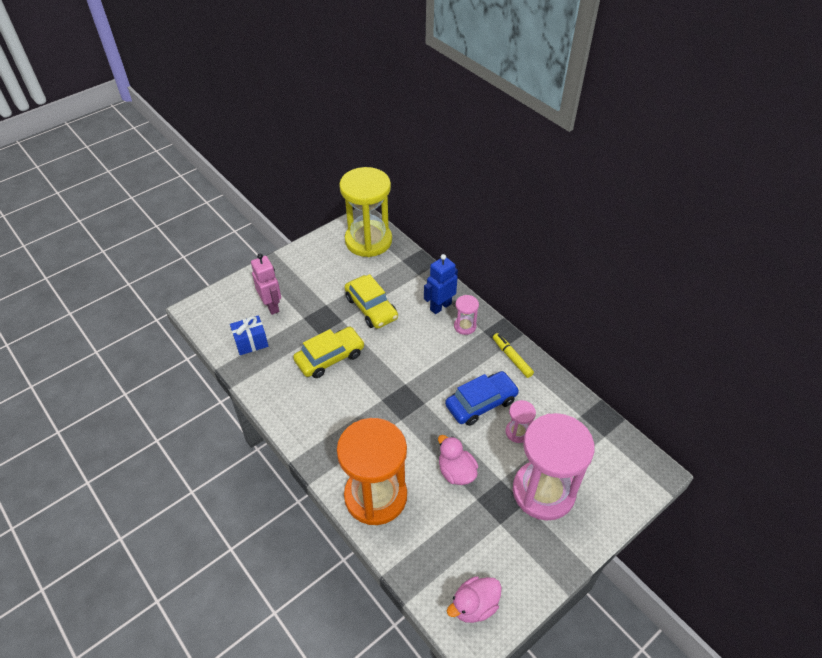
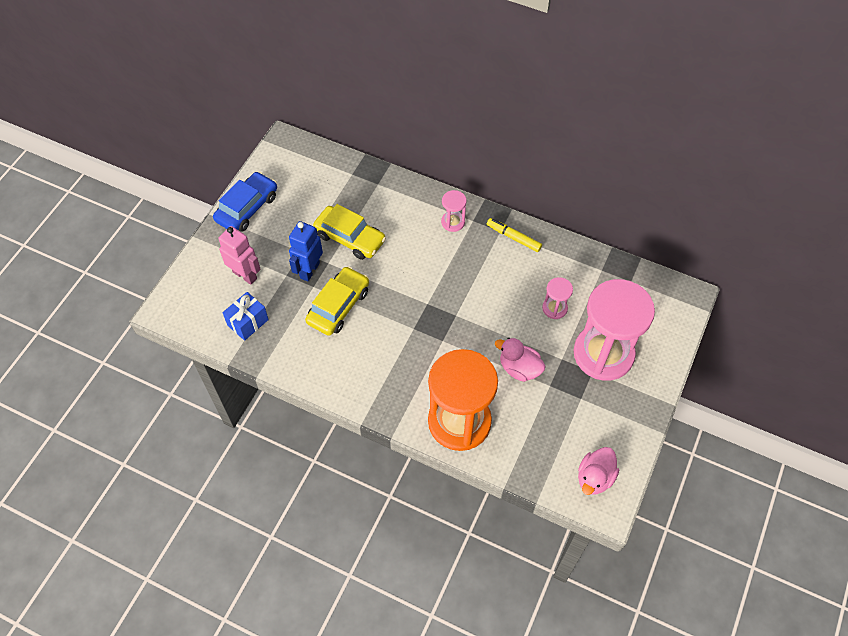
camera: 25 degrees left, 10 degrees up
yellow hourglass [339,167,392,257] -> none
blue robot [424,254,458,314] -> blue robot moved to [289,221,323,281]
blue car [445,371,519,426] -> blue car moved to [213,172,277,232]

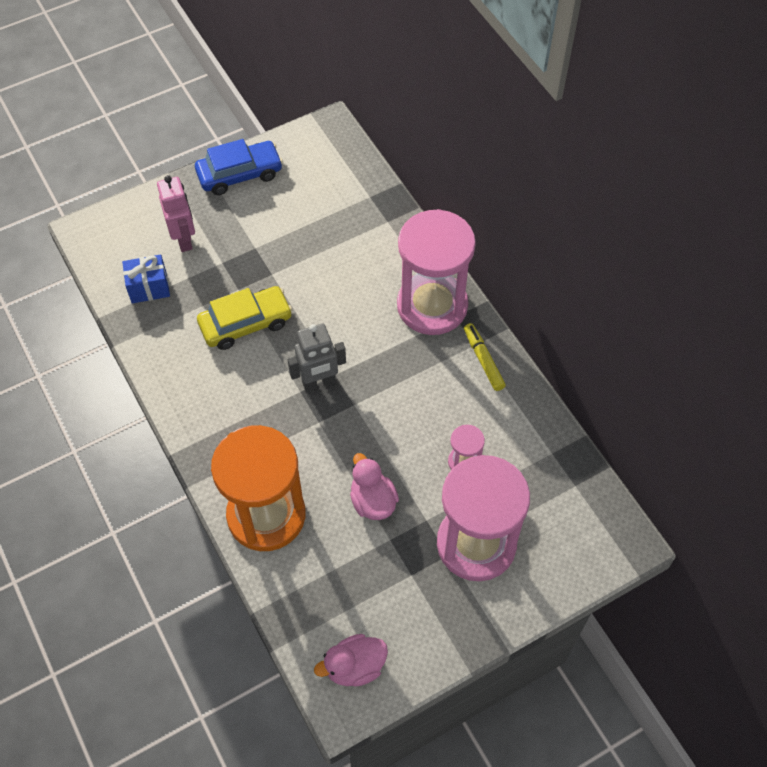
camera: 35 degrees right, 0 degrees up
blue robot [289,221,323,281] -> none
yellow car [313,204,386,260] -> none
pink hourglass [441,190,467,232] -> pink hourglass [397,209,476,335], size x2.34
none -> grey robot [288,324,346,391]

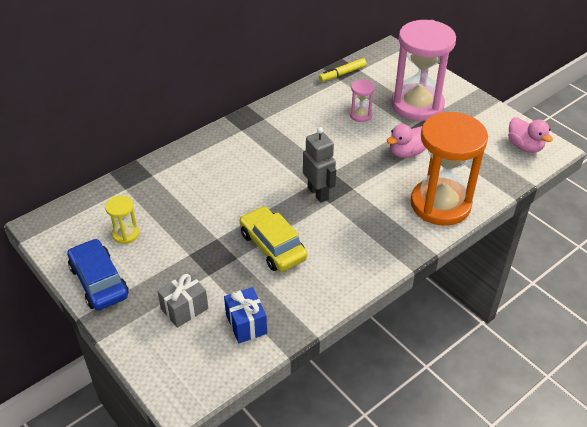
camera: 100 degrees left, 15 degrees down
pink robot [157,175,195,252] -> grey gift [157,272,208,328]
pink hourglass [397,209,476,335] -> none
yellow marker [464,323,506,391] -> yellow marker moved to [319,58,367,82]
none -> yellow hourglass [105,196,139,244]

